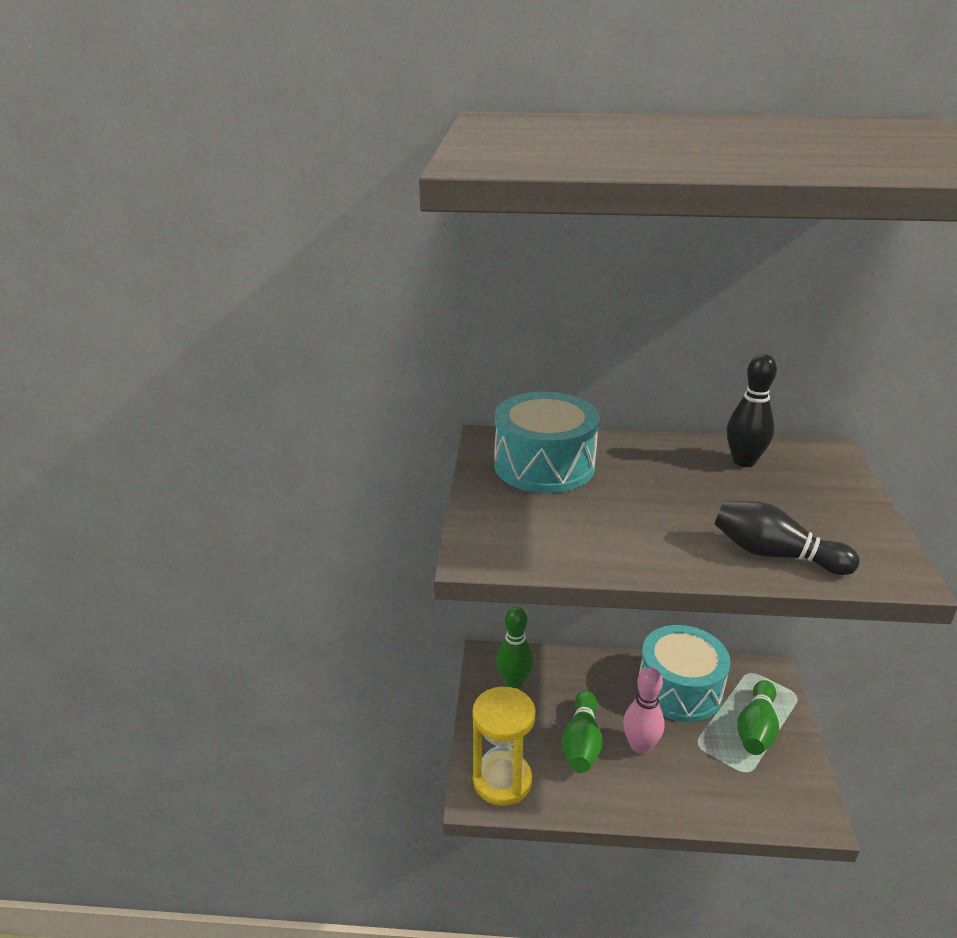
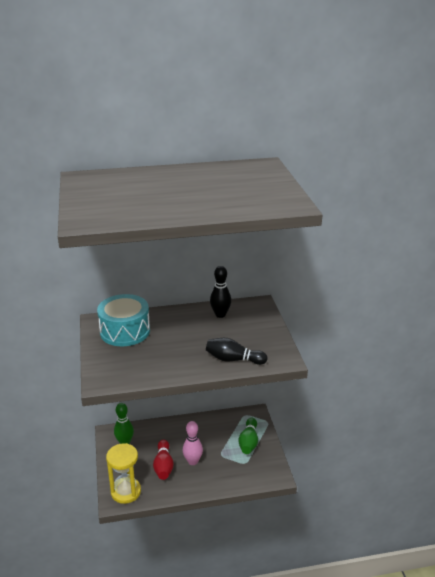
camera: 15 degrees left, 0 degrees up
green bowling pin [562,691,603,773] -> red bowling pin [153,439,174,480]
turquoise drum [638,625,731,722] -> none

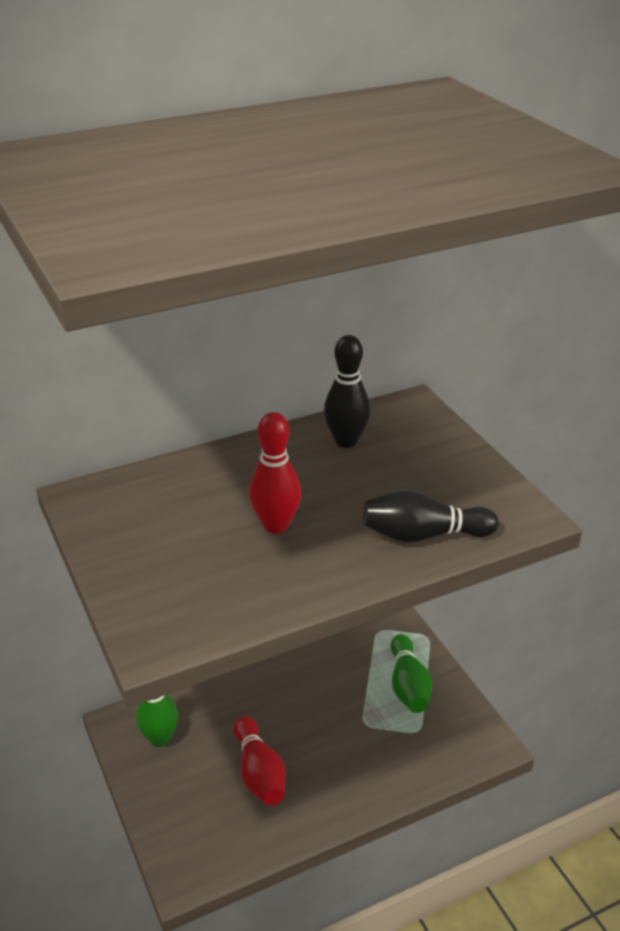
camera: 15 degrees left, 5 degrees up
turquoise drum [97,294,150,346] -> none
yellow hourglass [106,443,141,504] -> none
pink bowling pin [183,421,203,465] -> none
none -> red bowling pin [249,412,301,533]

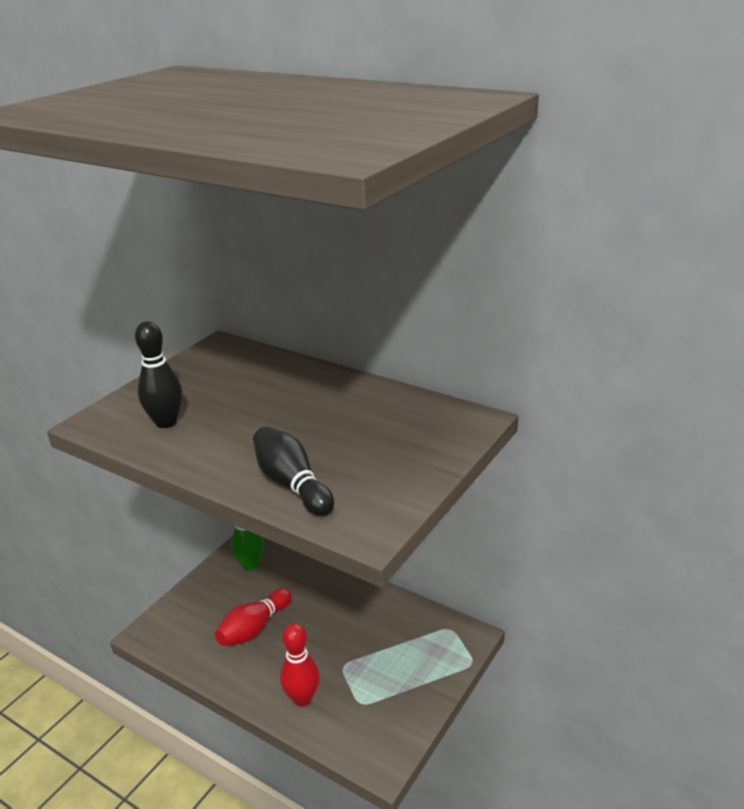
camera: 60 degrees right, 5 degrees down
red bowling pin [249,412,301,533] -> red bowling pin moved to [280,623,320,707]
black bowling pin [324,335,370,448] -> black bowling pin moved to [135,321,182,428]
green bowling pin [391,634,432,713] -> none

